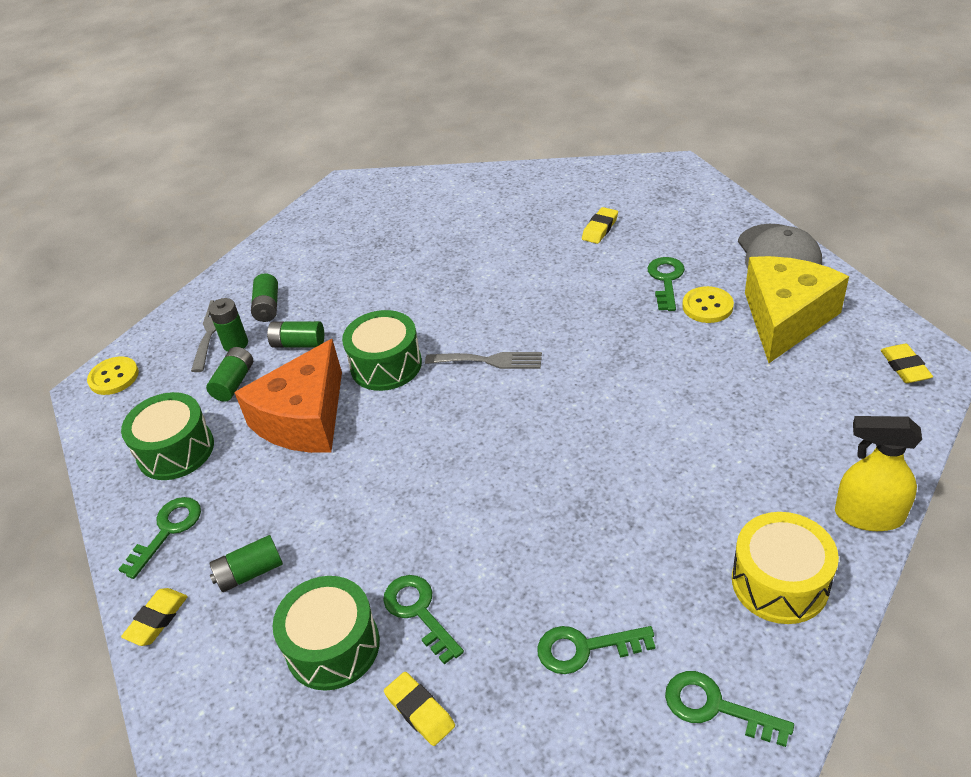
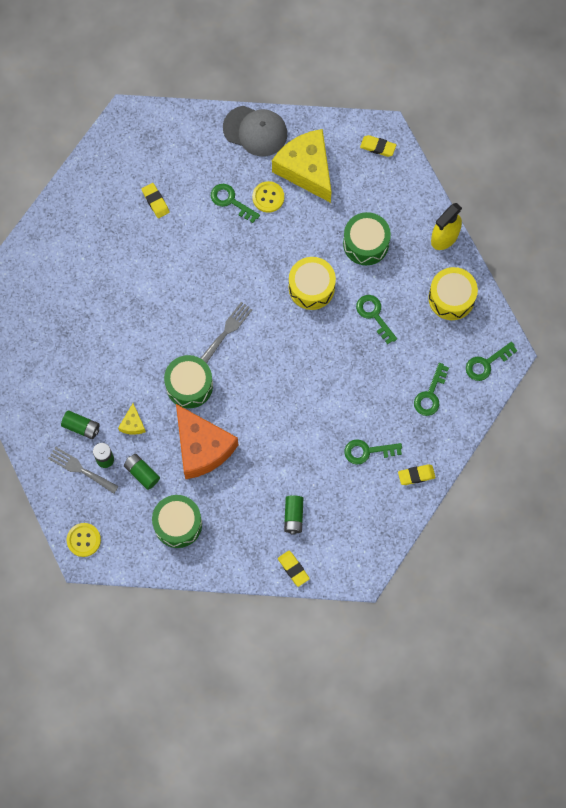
camera: 65 degrees left, 30 degrees up
green key [118,497,201,579] -> green key moved to [356,295,397,344]
green battery [267,321,324,347] -> yellow cheese [118,403,146,435]
green drum [272,576,380,691] -> green drum moved to [343,212,391,265]
none -> yellow drum [289,257,336,310]

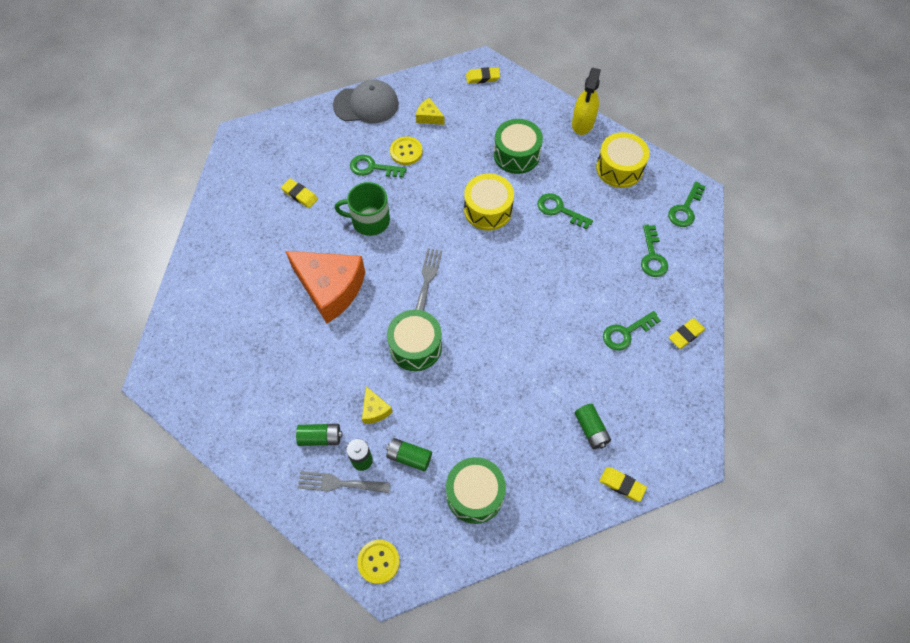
camera: 25 degrees left, 10 degrees down
orange cheese [176,404,238,479] -> orange cheese moved to [286,251,365,323]
yellow cheese [272,129,332,203] -> yellow cheese [416,98,445,125], size x0.42
none -> green mug [335,182,390,236]

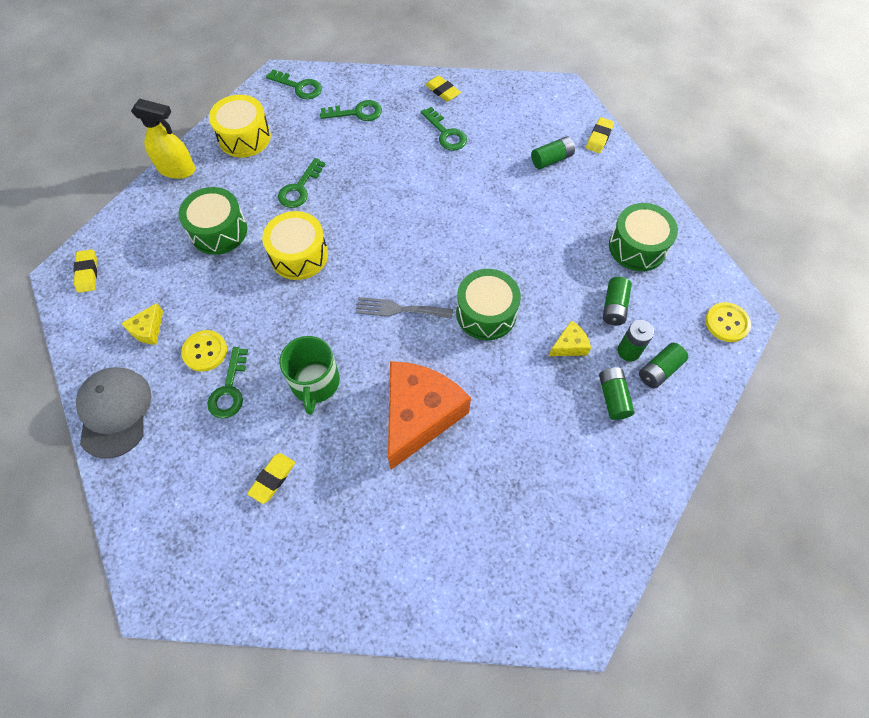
camera: 95 degrees left, 0 degrees up
grey fork [297,471,390,493] -> green battery [639,343,688,388]

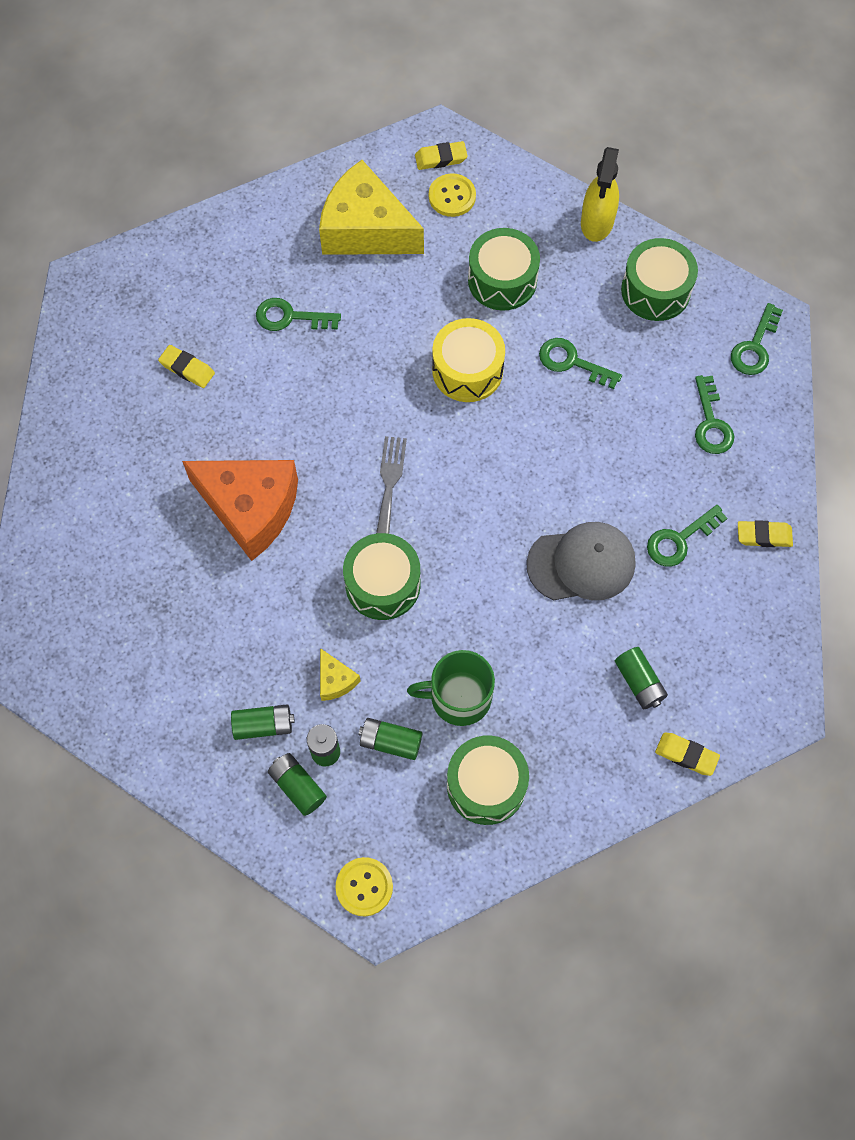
camera: 90 degrees right, 5 degrees up
grey cap [76,367,151,459] -> grey cap moved to [526,522,635,600]
yellow cheese [121,303,163,345] -> yellow cheese [319,160,424,255], size x2.36
yellow button [181,330,227,372] -> yellow button moved to [429,173,476,217]
yellow drum [209,95,271,158] -> green drum [621,238,698,321]
green mug [279,336,340,415] -> green mug moved to [407,650,495,726]
yellow eraser [425,75,461,102] -> yellow eraser turned 45 degrees clockwise [738,520,793,547]

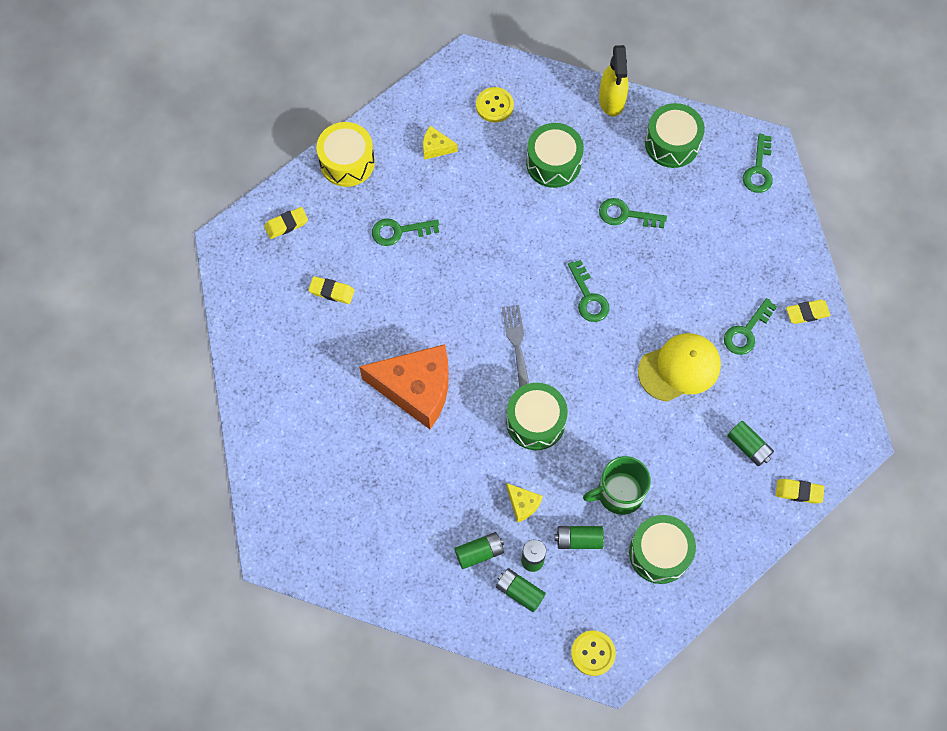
camera: 15 degrees left, 0 degrees up
yellow cheese [319,160,424,255] -> yellow cheese [423,126,458,160], size x0.42
yellow eraser [415,141,468,170] -> yellow eraser moved to [264,207,308,239]
yellow drum [432,318,505,402] -> yellow drum moved to [316,122,375,187]
grey cap [526,522,635,600] -> yellow cap [638,333,721,402]
green key [695,375,734,454] -> green key moved to [568,260,609,322]

